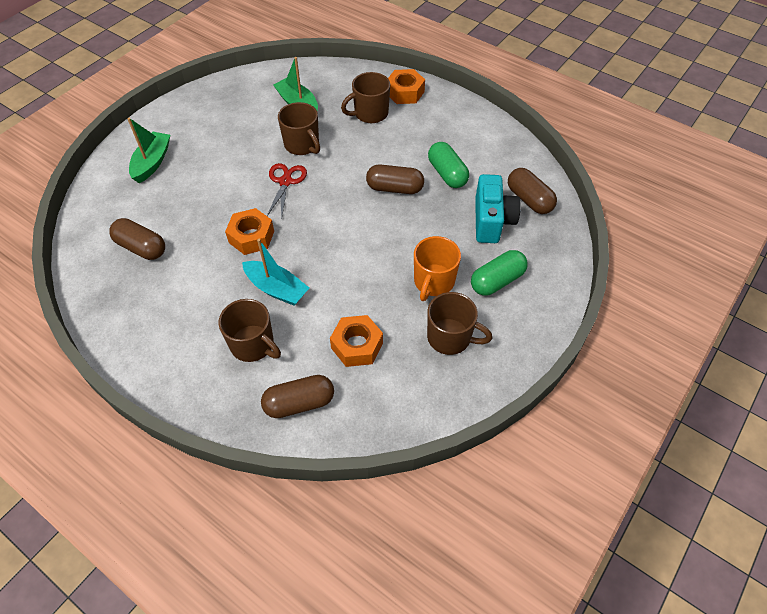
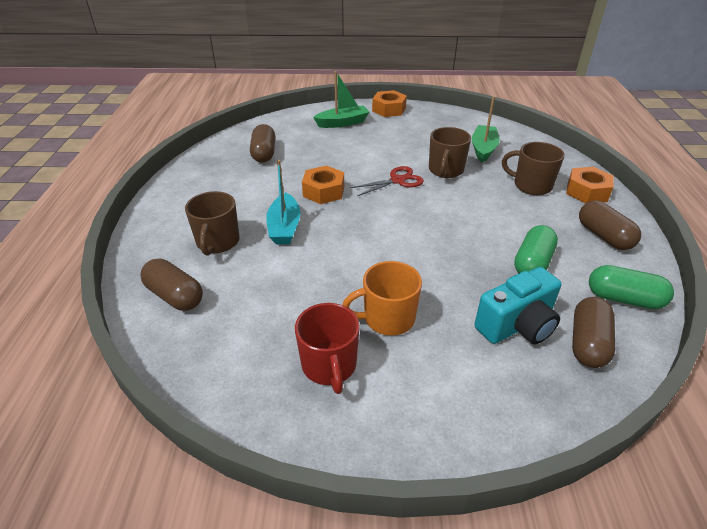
camera: 55 degrees right, 15 degrees down
orange nut [330,315,383,367] -> orange nut moved to [372,90,407,117]
brown capsule [366,164,424,194] -> brown capsule moved to [579,200,641,250]
brown mug [427,292,492,355] -> red mug [295,303,360,394]
green capsule [471,250,528,296] -> green capsule moved to [589,265,674,309]

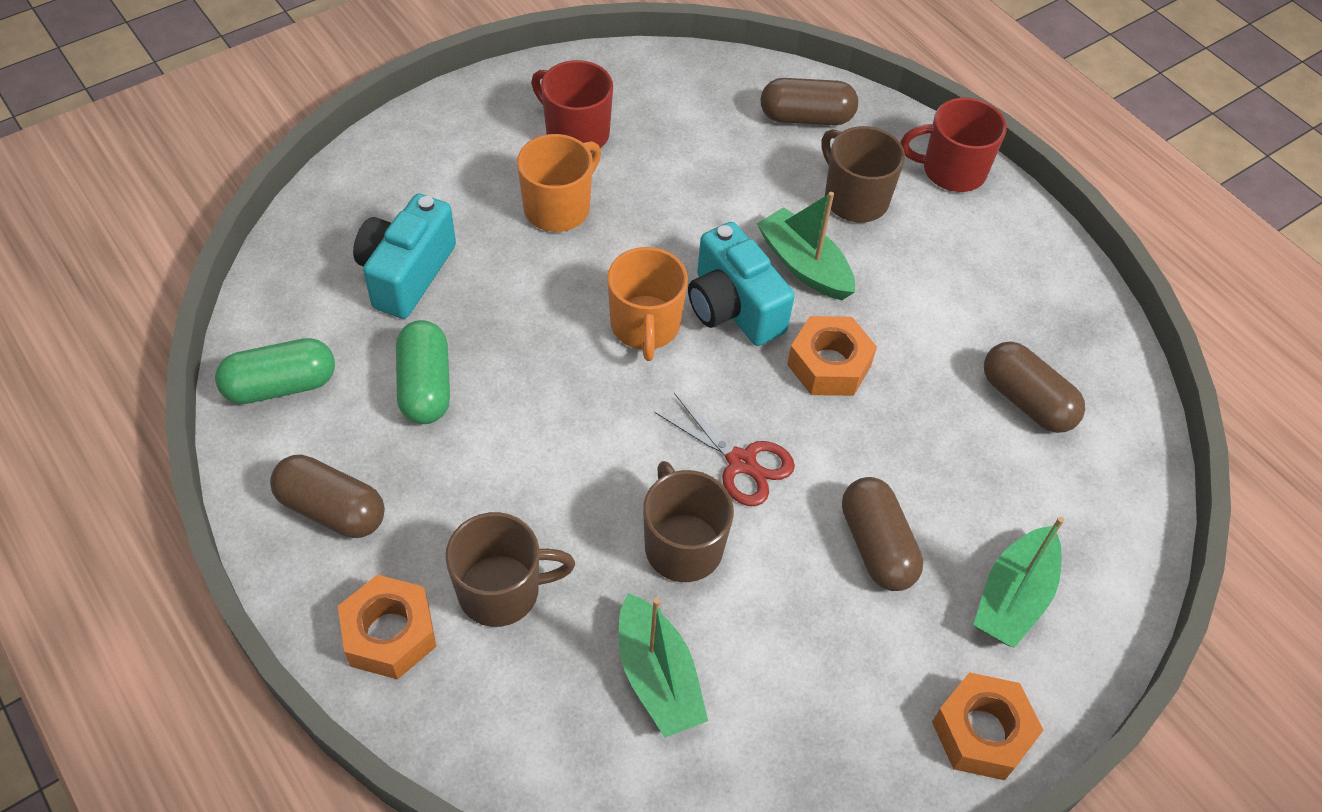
camera: 140 degrees right, 15 degrees up
turquoise boat [266,160,300,245] -> green boat [757,192,855,300]
red scissors [350,166,424,196] -> red scissors turned 75 degrees counterclockwise [654,393,795,506]
brown capsule [572,297,615,368] -> brown capsule moved to [842,477,923,591]
none -> orange mug [607,247,688,361]
none -> turquoise camera [688,222,795,346]
none -> red mug [900,98,1007,192]

